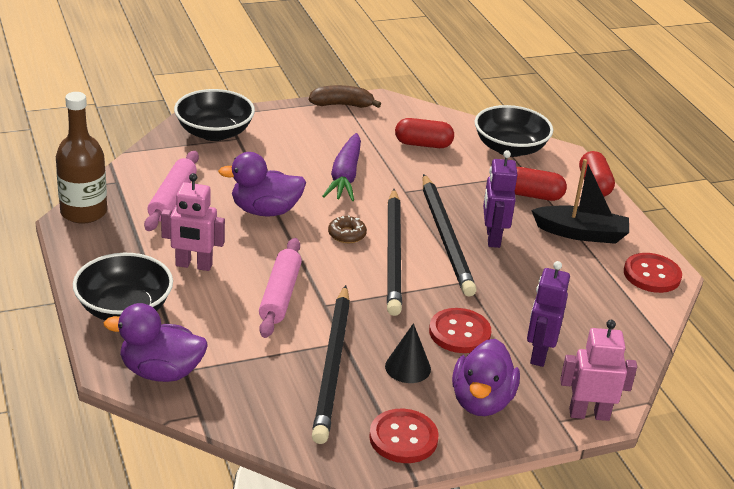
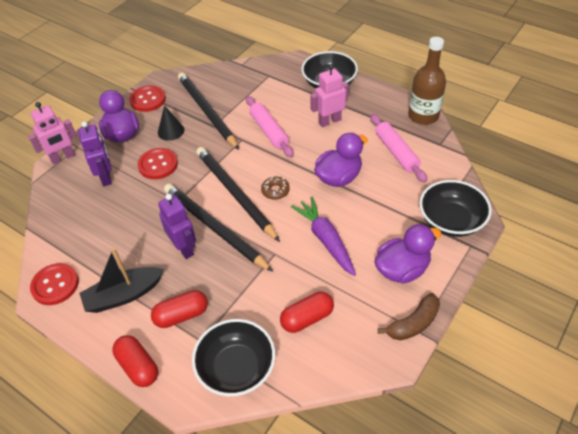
camera: 150 degrees right, 15 degrees up
purple duck [104,303,208,382] -> purple duck moved to [374,224,442,284]

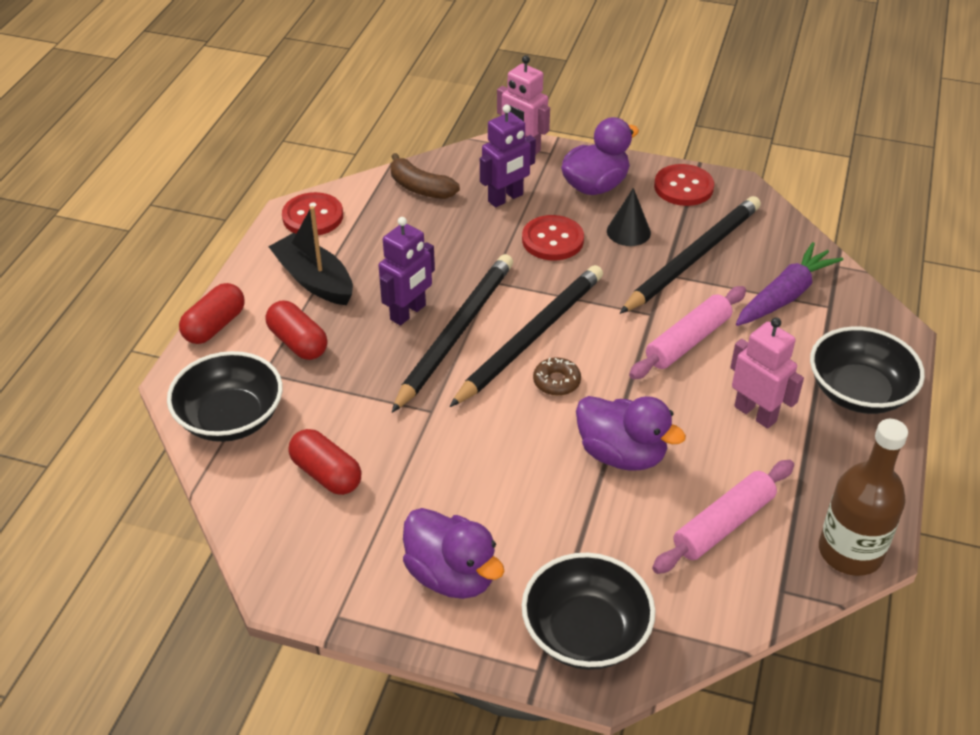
camera: 70 degrees right, 5 degrees down
purple carrot [291,197,356,276] -> purple carrot moved to [736,242,843,326]
brown banana [378,293,440,340] -> brown banana moved to [390,153,460,199]

